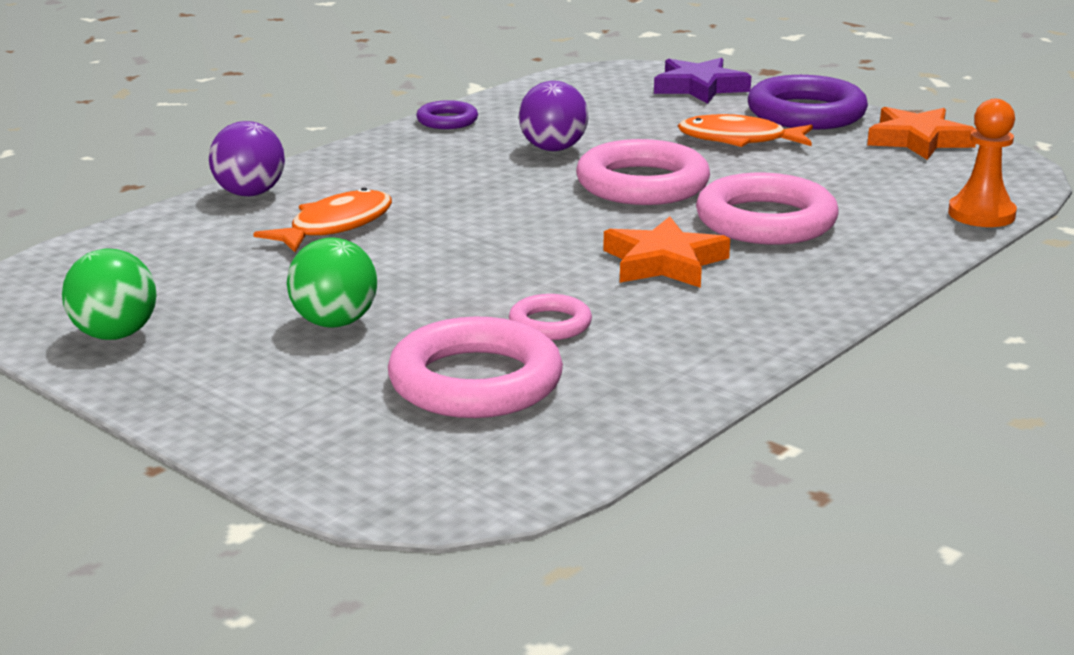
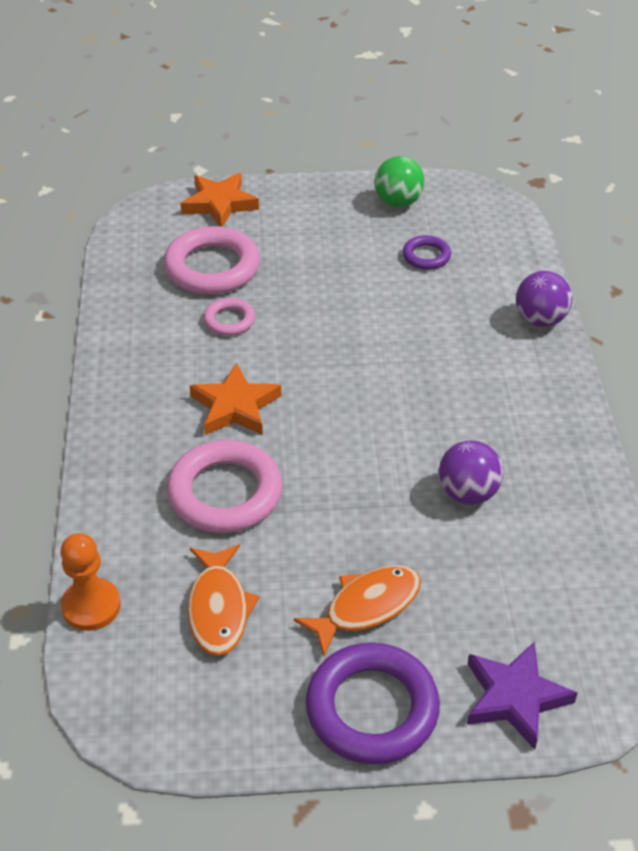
camera: 135 degrees right, 20 degrees up
orange fish [253,188,392,252] -> orange fish moved to [188,544,260,656]
green ball [287,237,377,328] -> none
purple ring [416,100,478,129] -> purple ring moved to [402,235,451,270]
pink ring [576,139,710,205] -> none
orange star [867,107,976,160] -> orange star moved to [181,173,259,227]

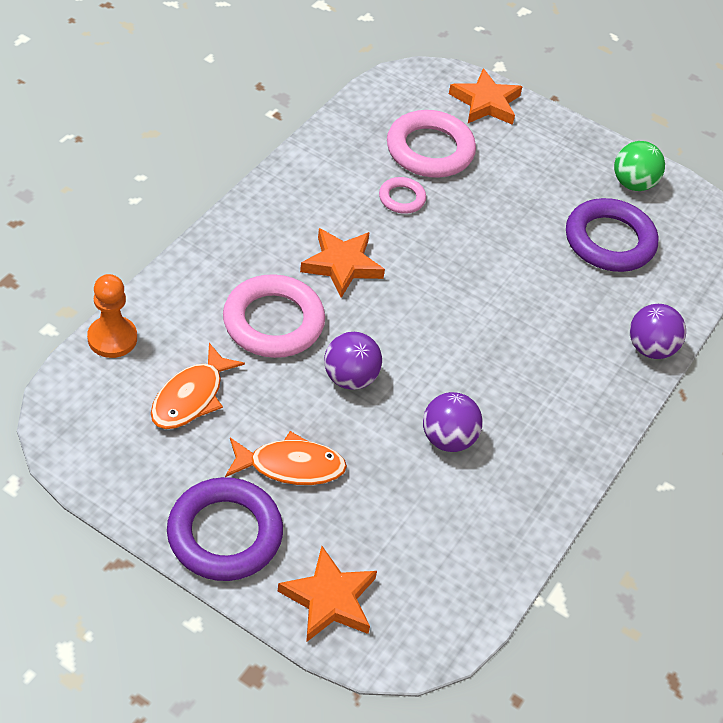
camera: 30 degrees right, 5 degrees up
purple ring [402,235,451,270] -> purple ring [566,198,658,272], size x1.95
purple star [467,641,578,750] -> orange star [278,546,377,642]
none -> purple ball [324,332,382,390]

